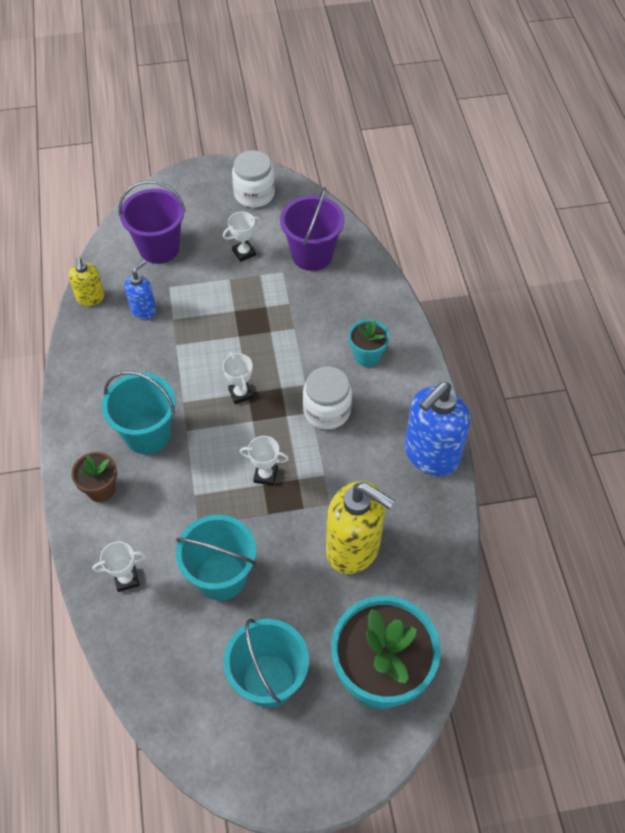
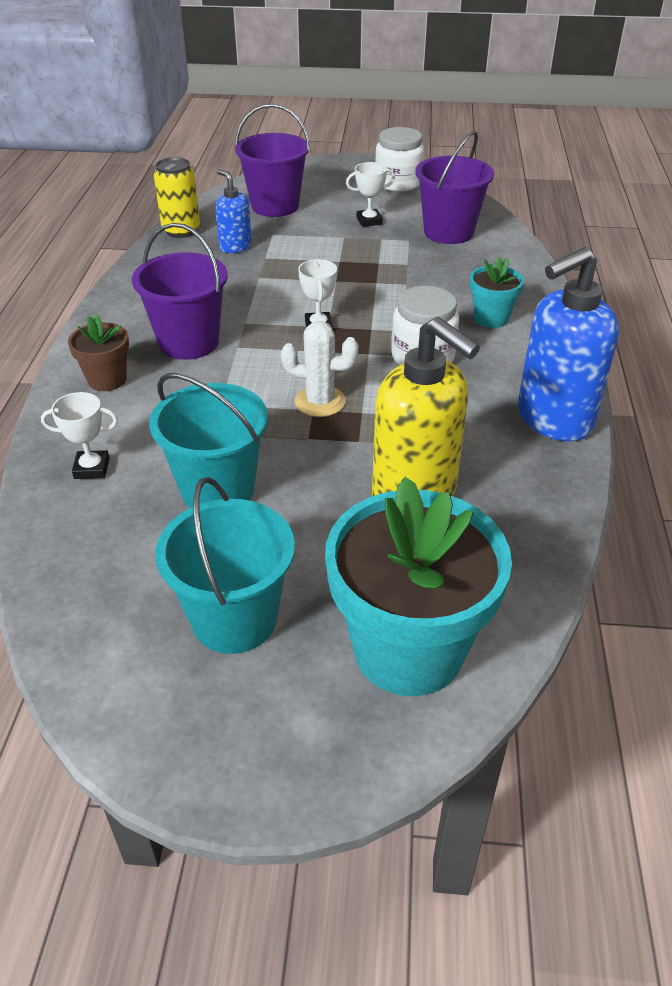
camera: 15 degrees right, 15 degrees down
yellow soap dispenser [68,257,105,306] -> yellow can [154,157,200,238]
turquoise bucket [102,371,176,454] -> purple bucket [132,223,228,360]
blue soap dispenser [124,260,157,319] -> blue soap dispenser turned 90 degrees counterclockwise [215,169,252,253]
white trophy [239,436,289,486] -> white cactus [281,321,359,417]

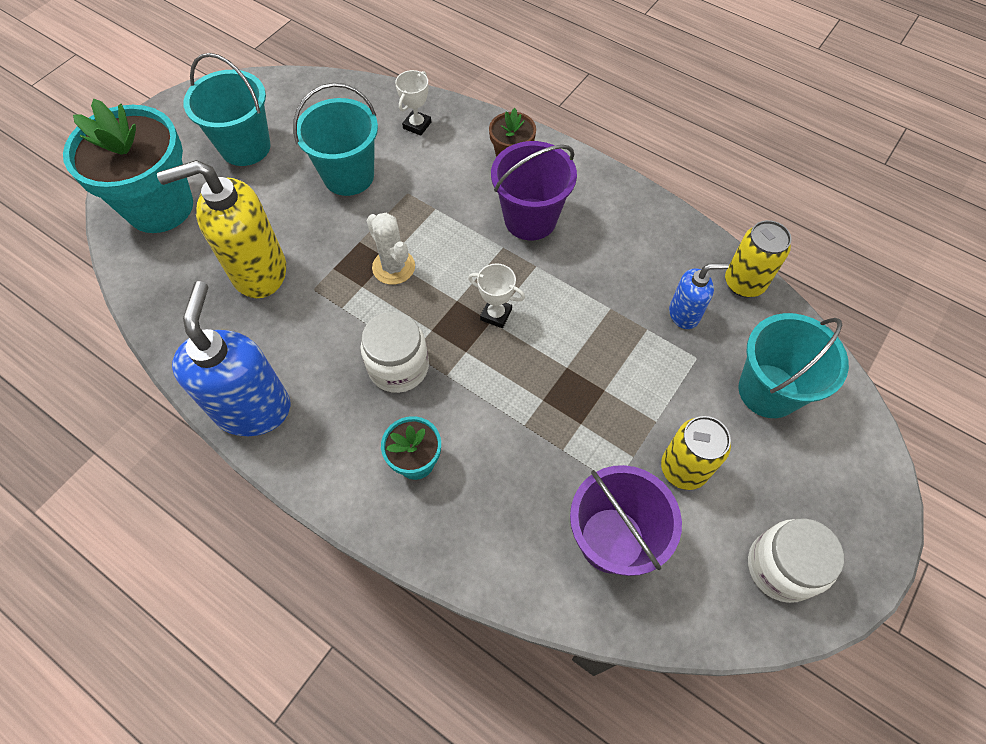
camera: 120 degrees right, 20 degrees up
purple bucket [235,104,310,217] -> turquoise bucket [739,313,849,418]
white cactus [281,321,359,417] -> white cactus turned 75 degrees counterclockwise [367,213,415,285]
white trophy [346,162,395,227] -> yellow can [661,416,731,490]

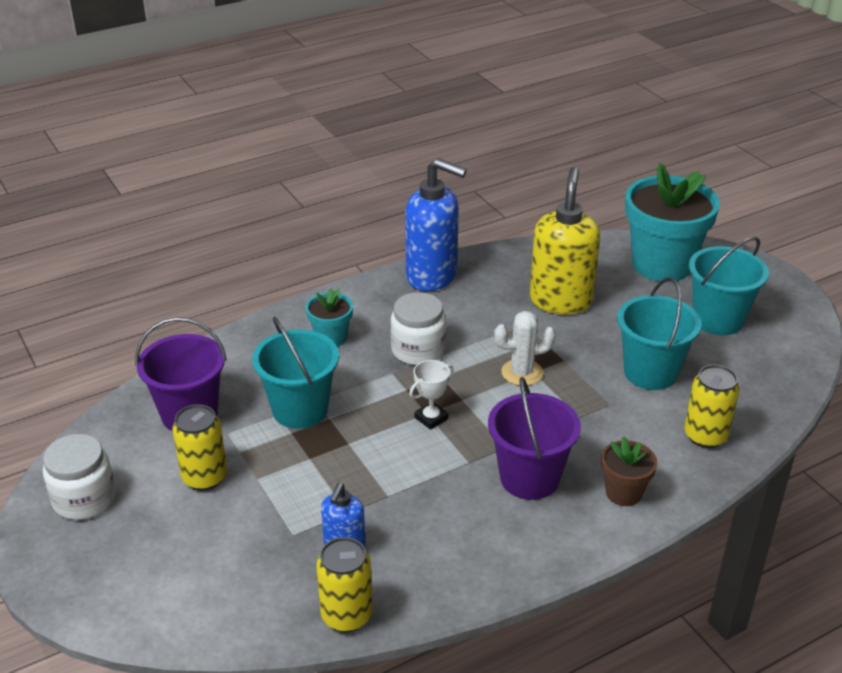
camera: 115 degrees right, 25 degrees down
white trophy [395,70,431,136] -> yellow can [684,365,739,448]
turquoise bucket [739,313,849,418] -> turquoise bucket moved to [252,317,339,429]

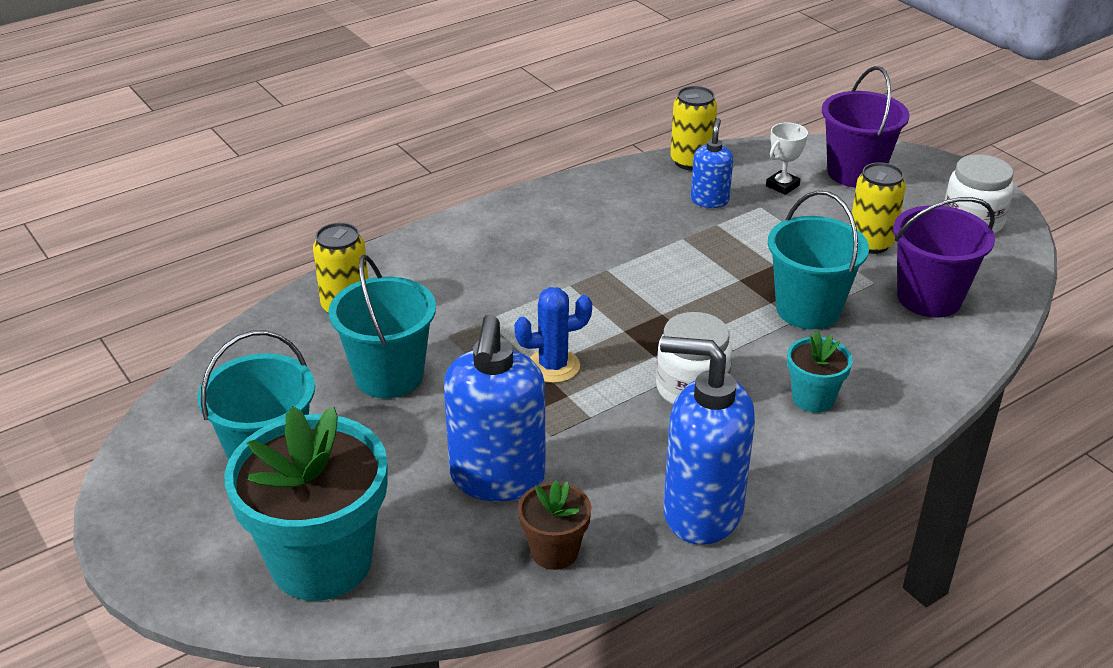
camera: 175 degrees right, 0 degrees up
white trophy [409,360,454,430] -> white trophy moved to [766,123,808,195]
purple bucket [488,377,581,500] -> purple bucket moved to [822,66,909,187]
white cactus [494,311,555,386] -> blue cactus [514,287,592,383]
yellow soap dispenser [530,167,600,315] -> blue soap dispenser [444,314,546,501]
brown flower pot [601,437,657,506] -> brown flower pot moved to [518,481,591,570]

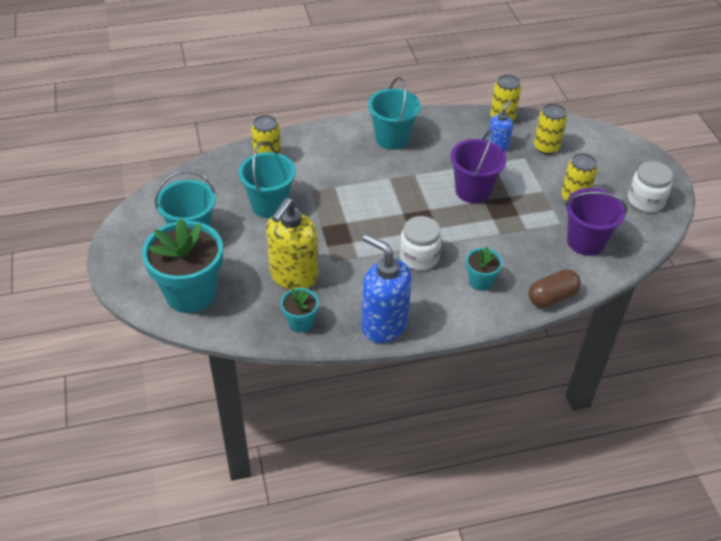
camera: 20 degrees right, 10 degrees up
blue soap dispenser [444,314,546,501] -> yellow soap dispenser [266,198,318,290]
blue cactus [514,287,592,383] -> none
brown flower pot [518,481,591,570] -> turquoise flower pot [281,288,319,333]
white trophy [766,123,808,195] -> yellow can [534,103,567,155]
turquoise bucket [768,191,869,329] -> turquoise bucket moved to [368,77,421,150]
purple bucket [822,66,909,187] -> purple bucket moved to [450,130,507,204]
none -> brown capsule [528,269,581,308]

